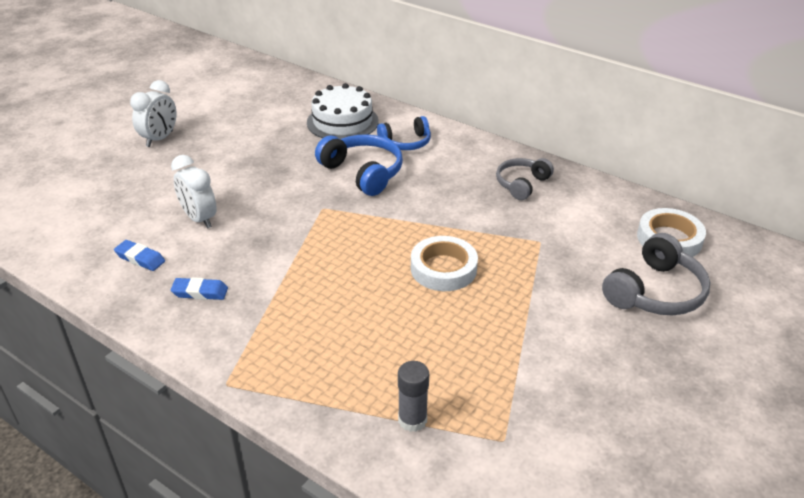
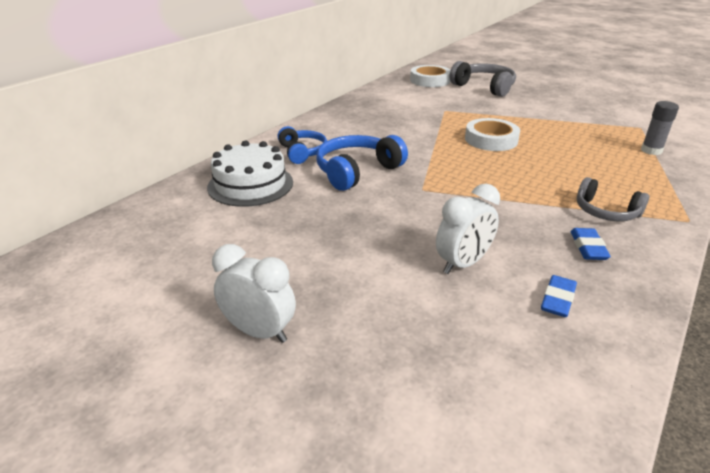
camera: 90 degrees left, 5 degrees down
grey headphones [496,158,554,200] -> grey headphones moved to [577,177,649,221]

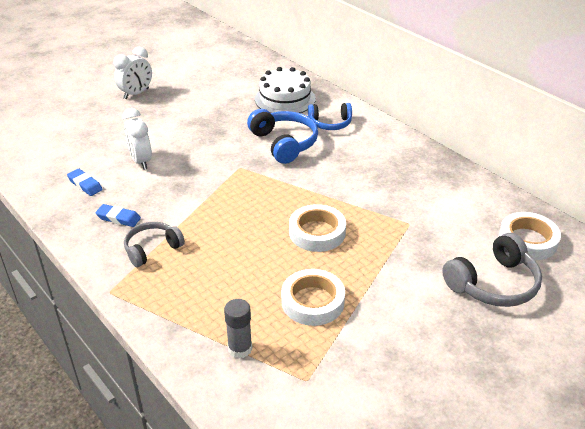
camera: 105 degrees right, 5 degrees up
none -> white tape [281,269,345,326]

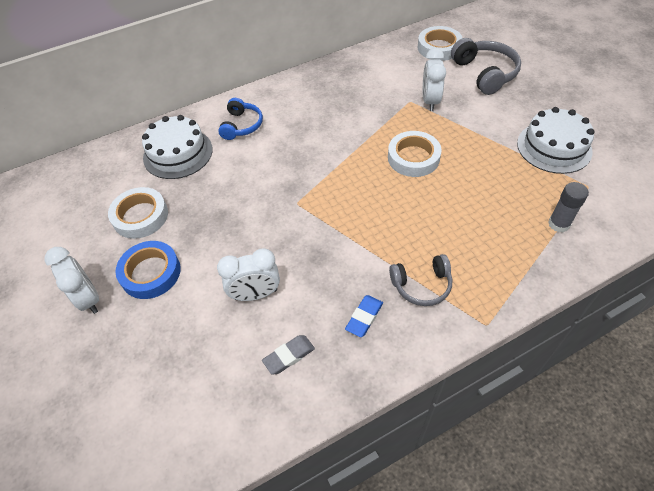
camera: 75 degrees left, 15 degrees up
blue eraser [67,169,103,196] -> grey eraser [262,335,315,375]
grey headphones [124,222,185,267] -> grey headphones turned 75 degrees counterclockwise [389,254,452,306]
blue headphones [247,109,318,164] -> none
white tape [281,269,345,326] -> white tape moved to [108,187,168,239]
none -> blue tape [115,241,181,299]
none -> white clock [423,48,446,111]
none -> white cake [517,107,594,174]

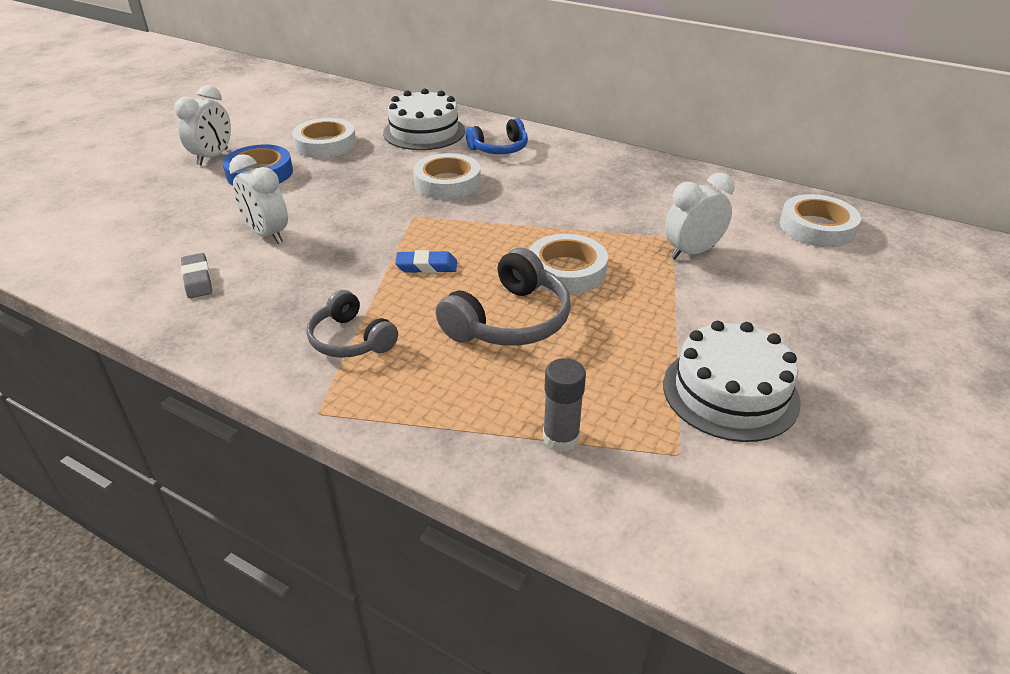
camera: 55 degrees right, 15 degrees down
grey eraser [262,335,315,375] -> grey eraser turned 45 degrees clockwise [181,253,212,298]
blue eraser [345,295,383,337] -> blue eraser moved to [395,250,457,273]
grey headphones [451,38,521,95] -> grey headphones moved to [436,248,571,346]
none -> white tape [413,153,481,199]

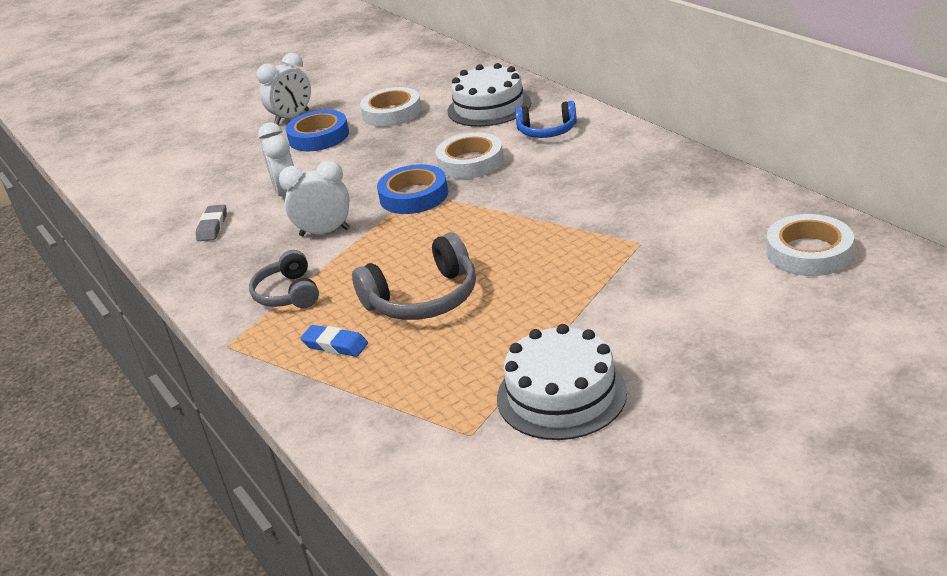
camera: 30 degrees right, 5 degrees down
blue eraser [395,250,457,273] -> blue eraser moved to [300,325,368,357]
white tape [529,234,608,294] -> none
grey glue stick [543,358,586,452] -> none
white clock [665,173,734,260] -> white clock moved to [279,161,350,236]
none -> blue tape [377,164,448,214]

